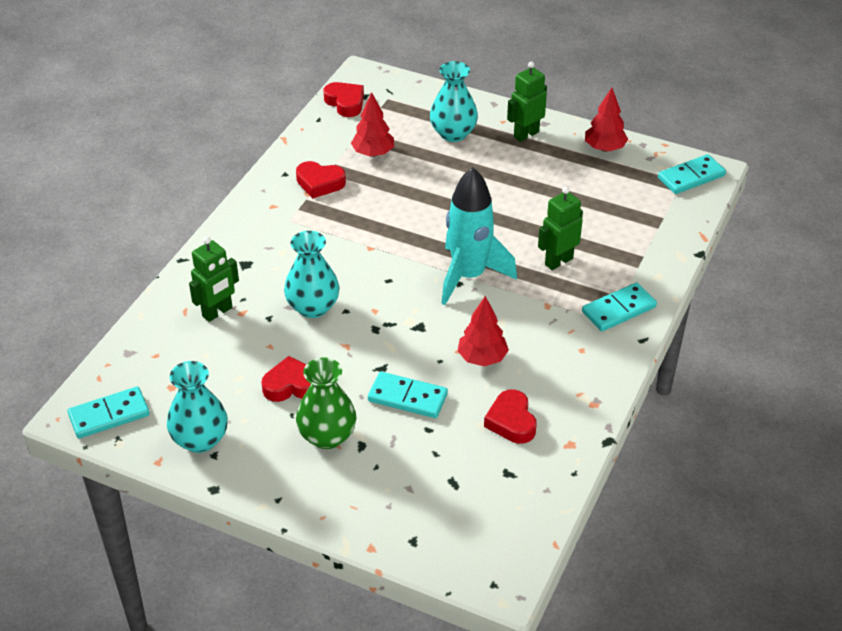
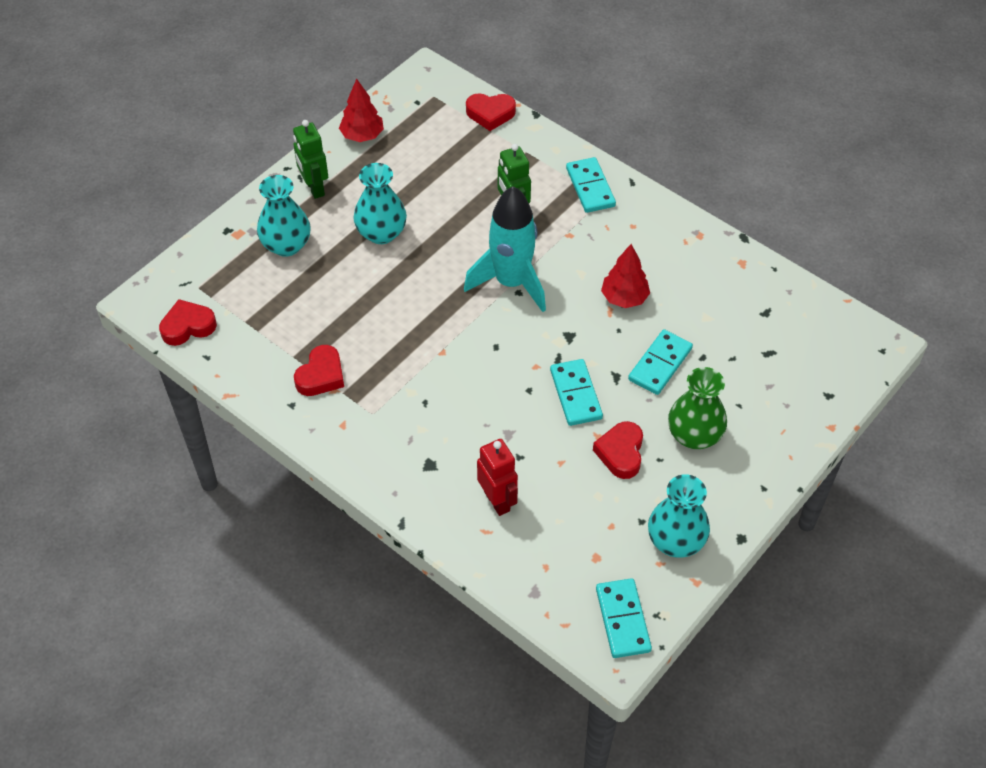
camera: 75 degrees left, 10 degrees up
green robot [189,237,239,322] -> red robot [477,439,518,516]
turquoise vase [284,231,339,318] -> turquoise vase moved to [353,163,407,244]
red tree [351,92,394,157] -> none
red heart [484,389,537,444] -> red heart moved to [466,93,516,131]
turquoise domino [658,154,726,194] -> turquoise domino moved to [550,359,603,426]

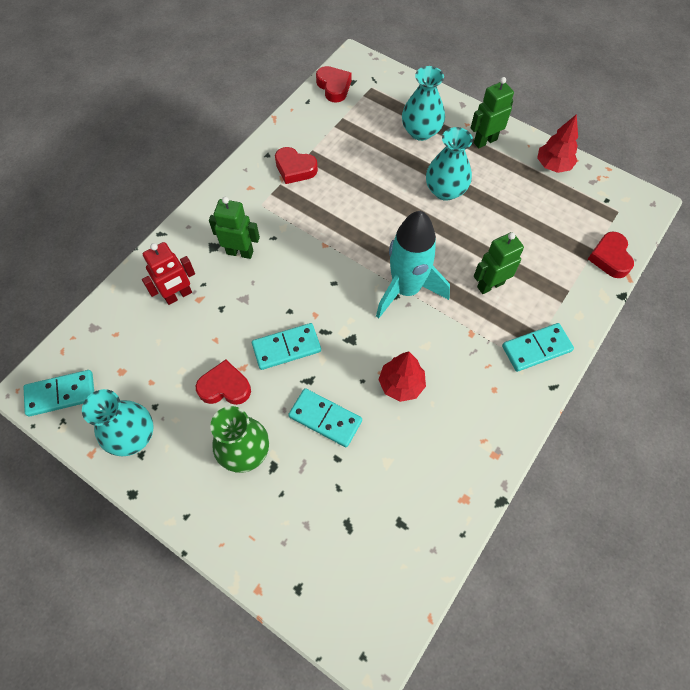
camera: 85 degrees right, 10 degrees up
none -> green robot [209,197,260,259]

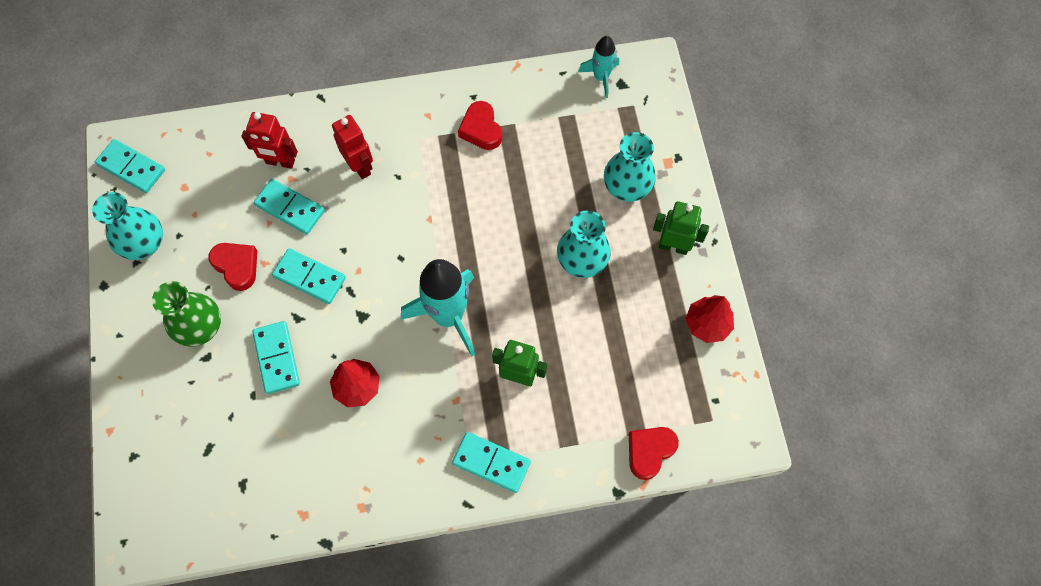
camera: 45 degrees right, 5 degrees up
green robot [209,197,260,259] -> red robot [332,115,373,179]
red heart [316,66,352,103] -> turquoise rocket [578,36,619,98]
none -> turquoise domino [254,179,325,234]

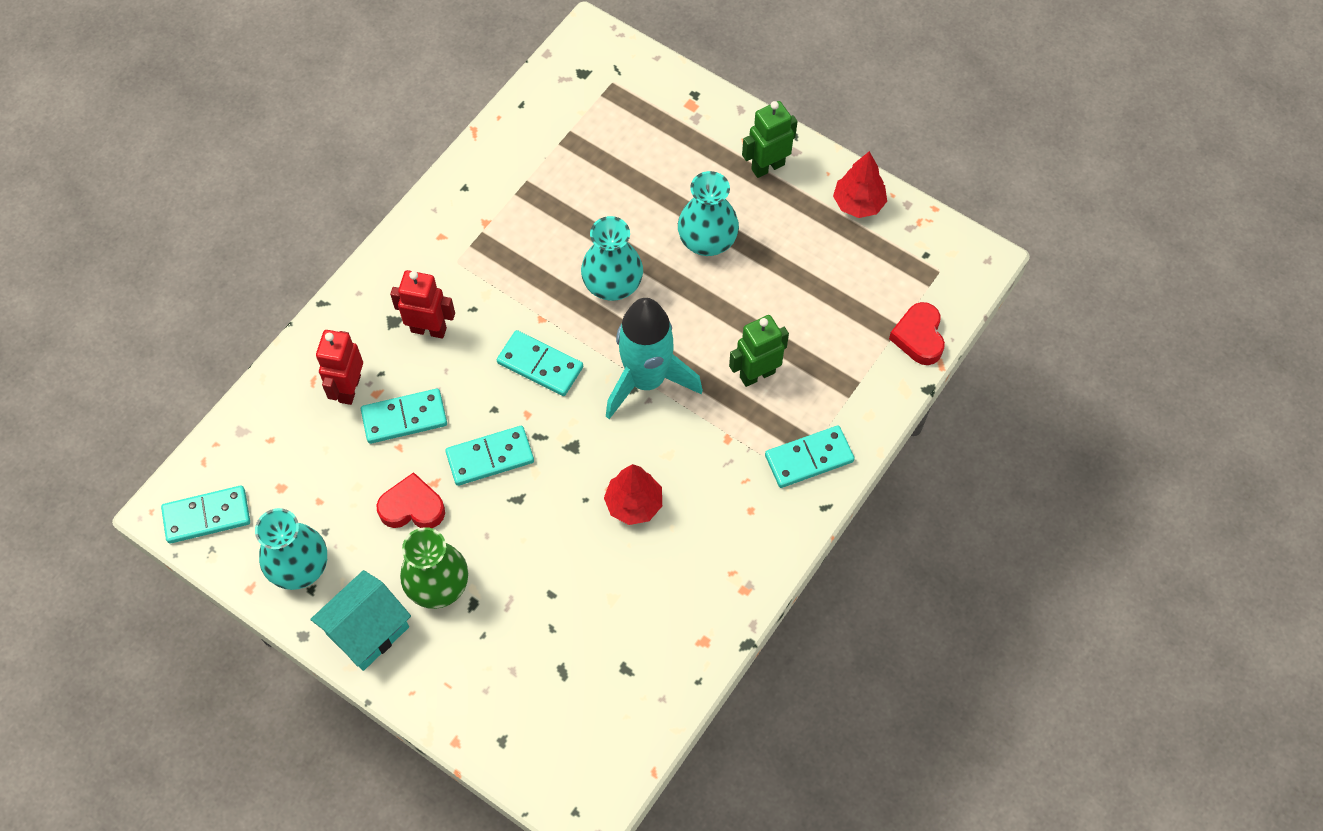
camera: 45 degrees left, 5 degrees down
red robot [242,112,298,169] -> red robot turned 135 degrees clockwise [316,330,363,405]
turquoise domino [252,321,300,394] -> turquoise domino moved to [497,330,583,396]
red heart [458,101,502,150] -> none
turquoise rocket [578,36,619,98] -> none
turquoise vase [604,132,656,202] -> turquoise vase moved to [581,216,643,301]
none -> turquoise house [310,570,411,671]

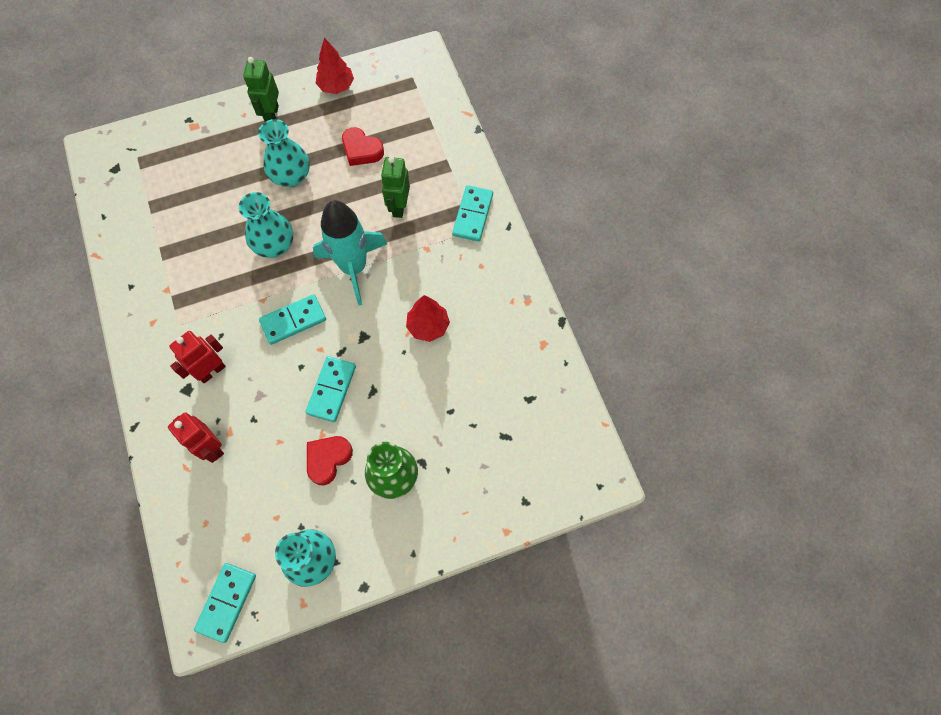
camera: 55 degrees left, 5 degrees up
turquoise house [310,570,411,671] -> none
turquoise domino [361,389,447,444] -> none
red heart [889,302,945,365] -> red heart moved to [342,127,384,166]

